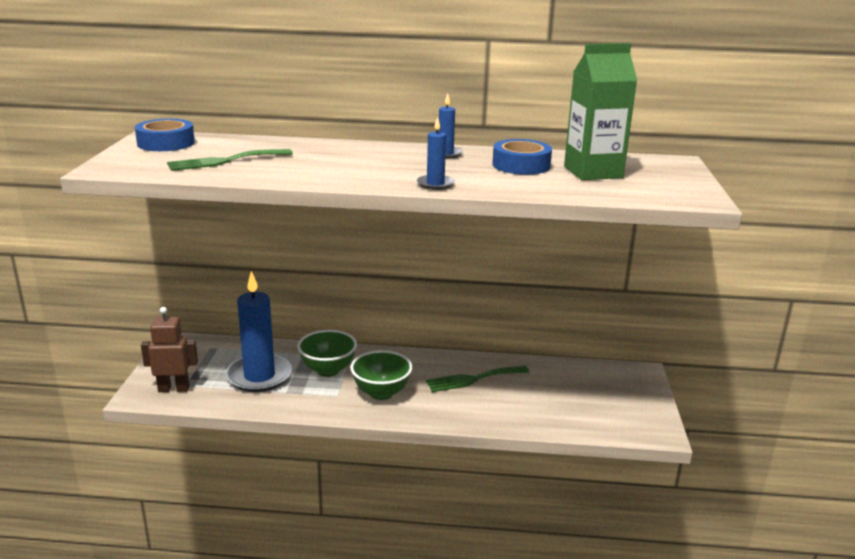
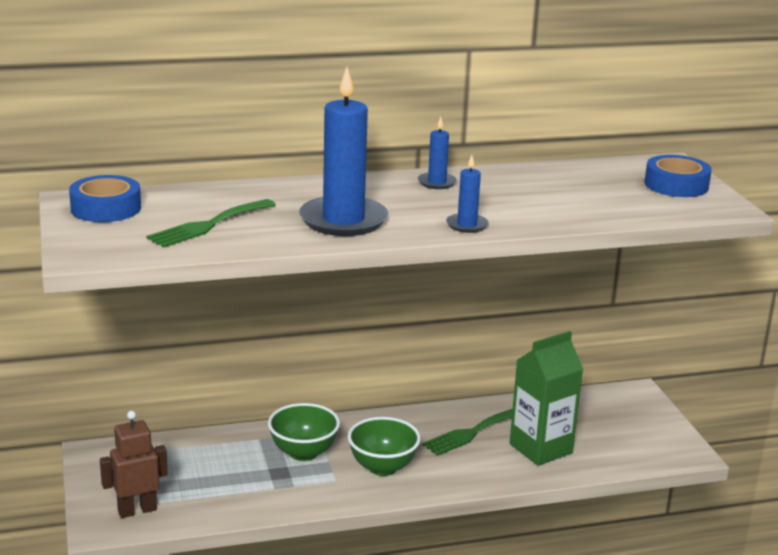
camera: 20 degrees left, 0 degrees up
blue candle [226,271,292,392] -> blue candle moved to [299,67,388,236]
blue tape [492,139,552,175] -> blue tape moved to [645,155,712,197]
green carton [564,43,637,180] -> green carton moved to [510,331,583,466]

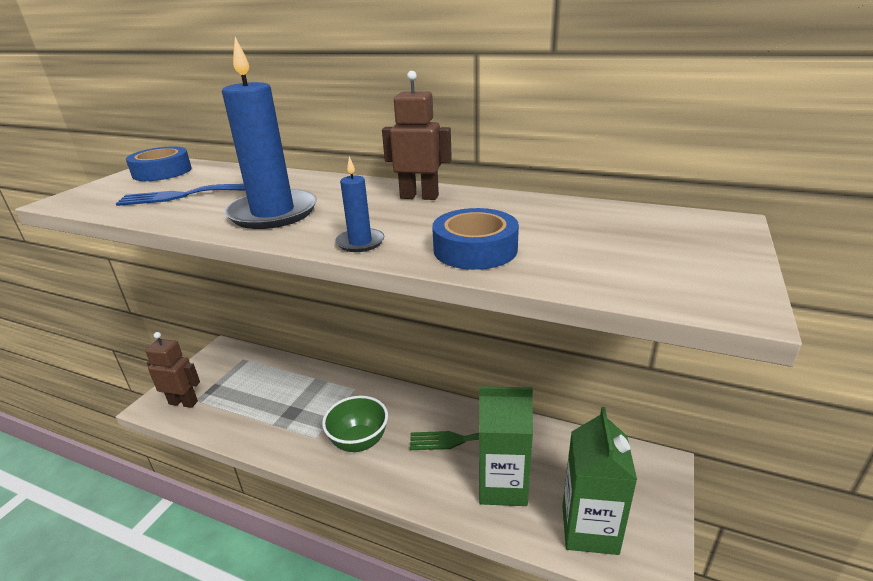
camera: 40 degrees right, 5 degrees up
green fork [146,199,276,248] -> blue fork [116,184,245,206]
green bowl [268,403,340,461] -> none
blue candle [418,117,457,189] -> brown robot [382,71,452,200]
blue tape [645,155,712,197] -> blue tape moved to [432,208,519,270]
none -> green carton [562,407,637,555]

